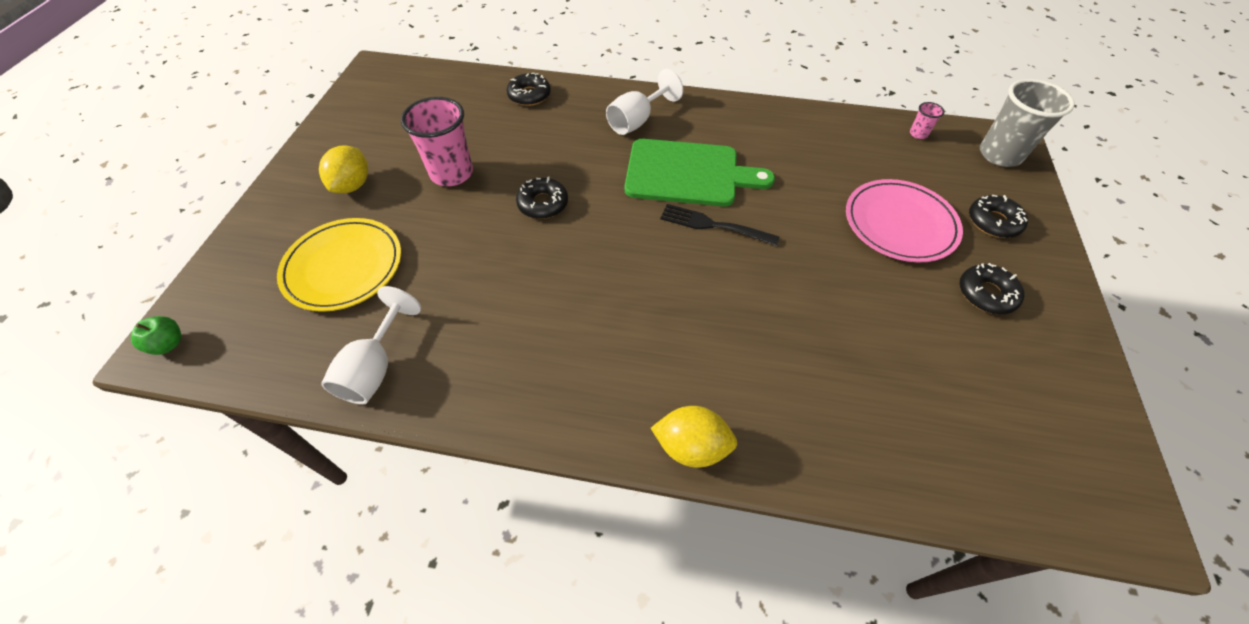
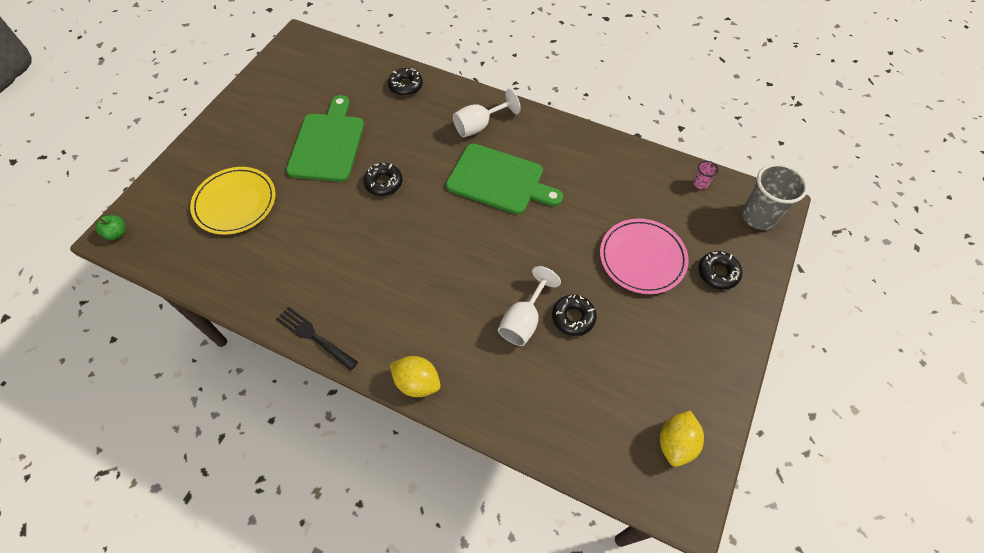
camera: 15 degrees right, 5 degrees up
yellow lemon [319,146,368,193] -> yellow lemon moved to [660,411,704,467]
white goblet [321,286,421,405] -> white goblet moved to [498,266,561,346]
pink cup [401,97,473,186] -> green cutting board [286,95,364,182]
black fork [660,204,779,246] -> black fork moved to [276,307,358,371]
black donut [960,263,1024,314] -> black donut moved to [552,295,597,336]

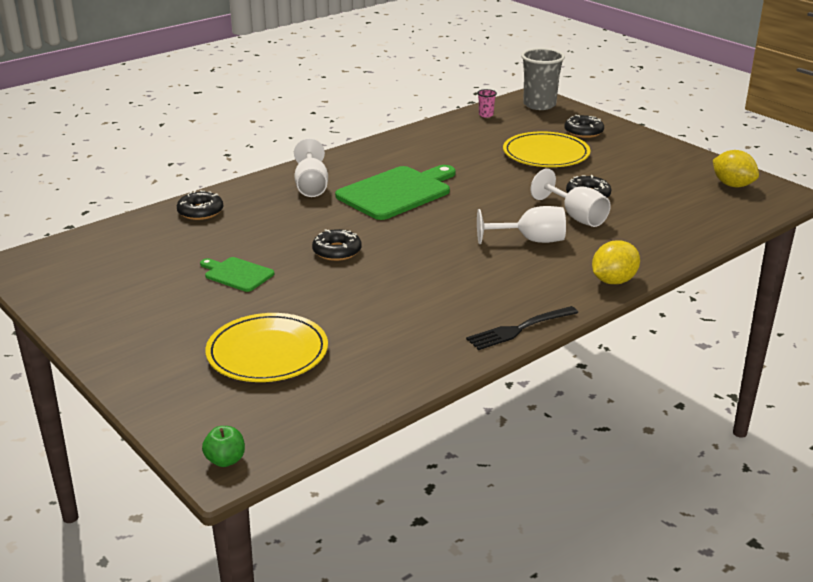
camera: 65 degrees left, 30 degrees down
green cutting board [286,95,364,182] -> green cutting board [200,257,274,292], size x0.52
pink plate [600,219,689,294] -> yellow plate [503,132,590,167]
none -> white goblet [477,206,566,244]

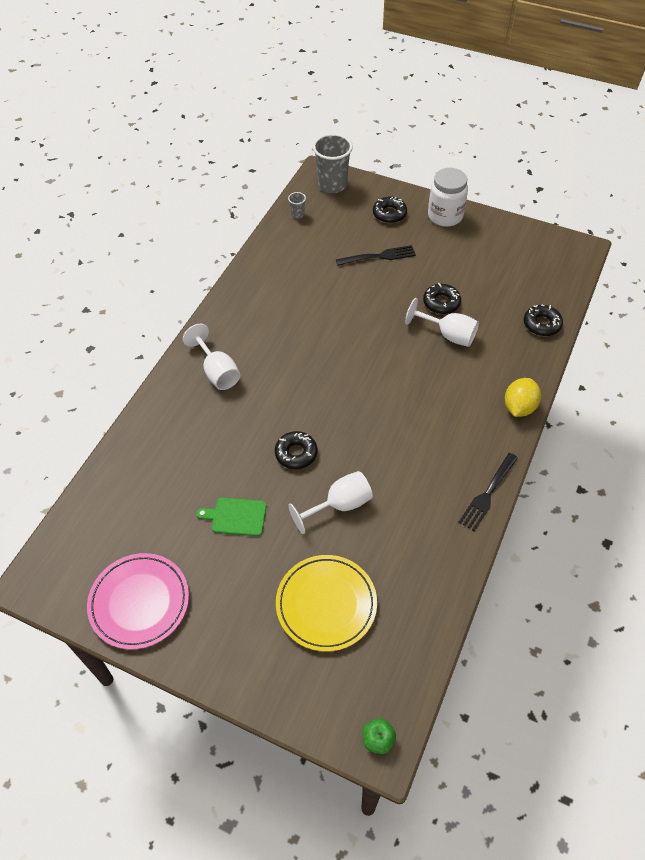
camera: 25 degrees left, 25 degrees up
black donut [177,190,223,220] -> black donut moved to [524,304,563,336]
green cutting board [335,165,456,220] -> none
pink cup [477,89,497,117] -> grey cup [288,192,306,219]
white goblet [477,206,566,244] -> white goblet moved to [288,471,373,534]
yellow plate [503,132,590,167] -> black fork [336,245,416,266]
yellow lemon [713,150,759,187] -> none
none -> pink plate [87,553,189,650]
none -> white jar [428,168,468,227]

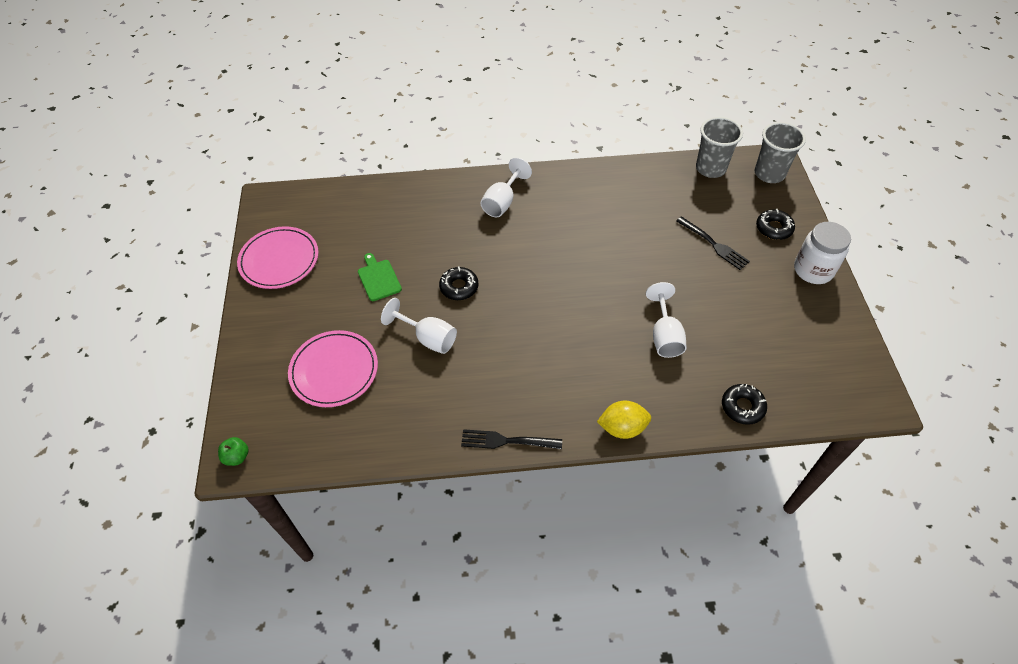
camera: 60 degrees right, 0 degrees up
yellow plate [276,555,377,652] -> pink plate [288,330,378,407]
grey cup [288,192,306,219] -> grey cup [696,117,743,178], size x2.25
black donut [423,283,461,314] -> none

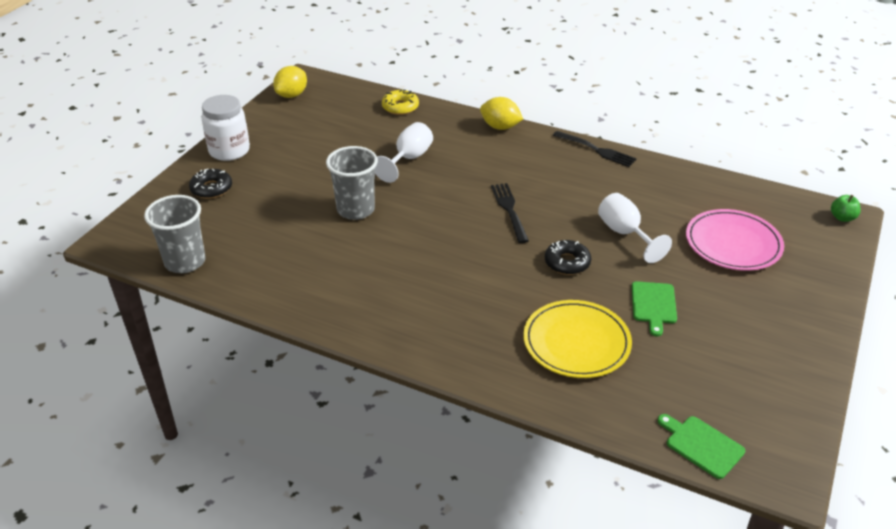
camera: 150 degrees left, 15 degrees down
pink plate [237,226,319,289] -> none
white goblet [481,157,532,217] -> none
black fork [676,216,750,270] -> black fork moved to [491,183,529,243]
black donut [722,384,767,425] -> yellow donut [382,90,419,115]
grey cup [755,122,806,183] -> grey cup moved to [326,146,378,220]
none -> yellow lemon [273,66,307,98]
none -> yellow plate [523,300,632,378]
none -> green cutting board [658,414,745,479]

